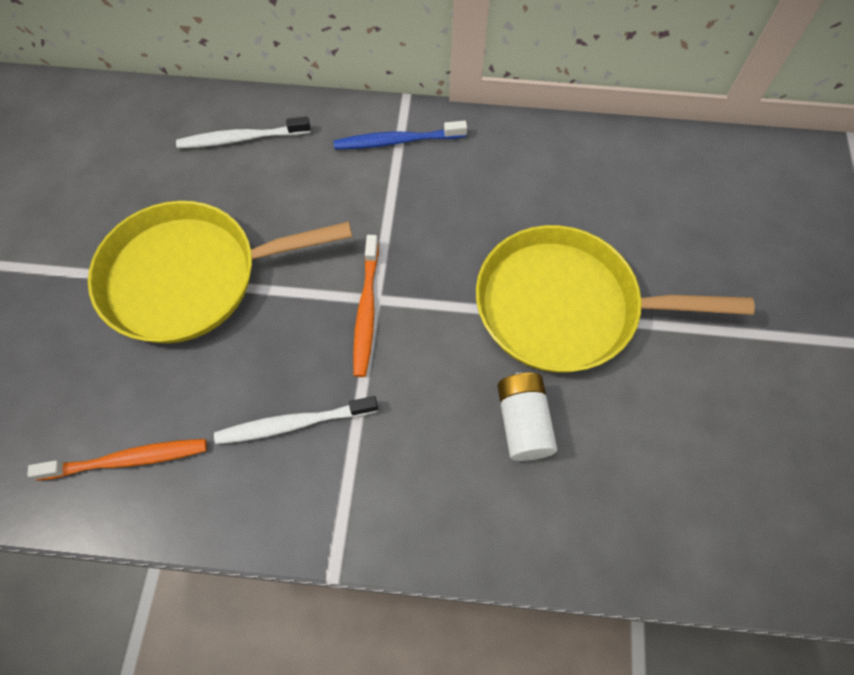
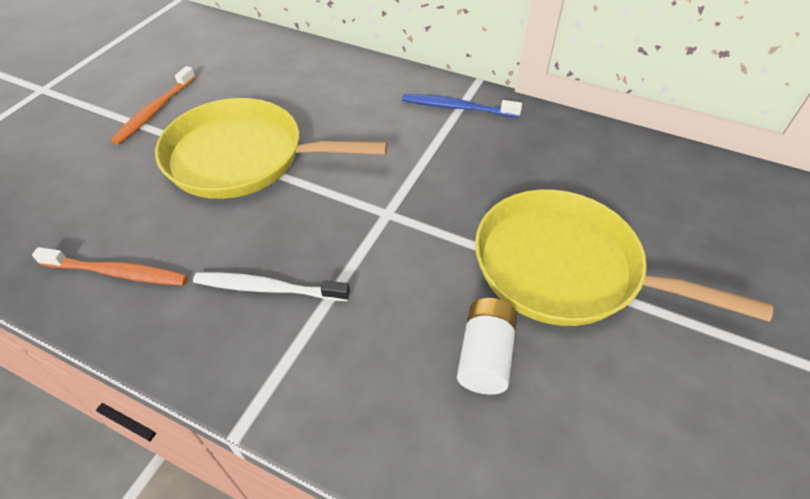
camera: 20 degrees right, 15 degrees down
white toothbrush [176,116,311,149] -> none
orange toothbrush [353,235,379,377] -> orange toothbrush moved to [111,66,196,145]

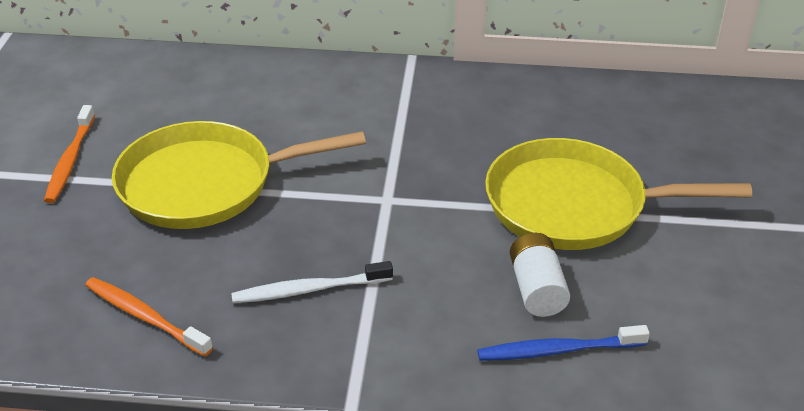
camera: 20 degrees left, 10 degrees down
orange toothbrush [32,247,188,286] -> orange toothbrush turned 135 degrees counterclockwise [85,277,213,356]
blue toothbrush [402,94,522,118] -> blue toothbrush moved to [477,325,650,361]

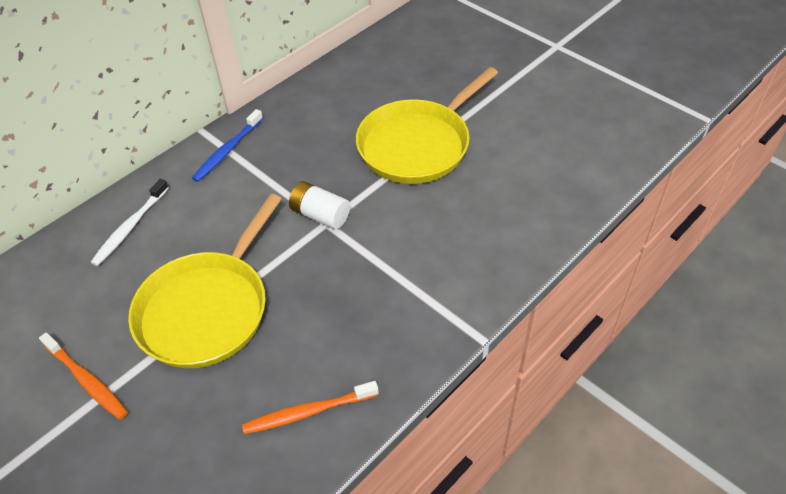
camera: 50 degrees left, 10 degrees up
white toothbrush [231,261,393,303] -> white toothbrush moved to [91,179,169,266]
blue toothbrush [477,325,650,361] -> blue toothbrush moved to [192,109,263,182]
white battery [510,233,570,317] -> white battery moved to [289,181,350,229]

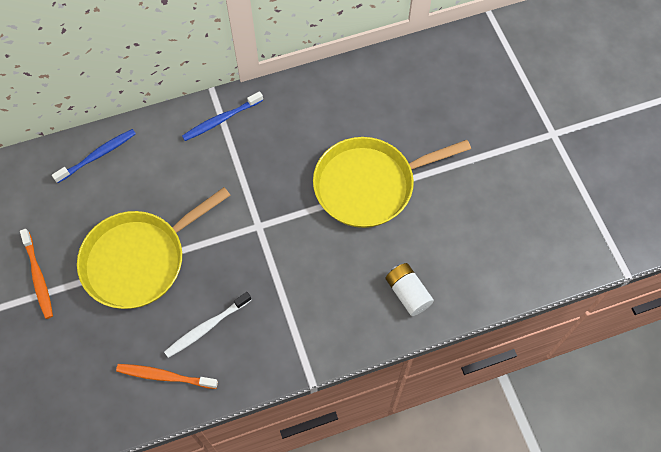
camera: 25 degrees right, 15 degrees up
white toothbrush [91,179,169,266] -> white toothbrush moved to [164,292,251,358]
white battery [289,181,350,229] -> white battery moved to [385,263,434,316]
none -> blue toothbrush [52,129,136,183]

